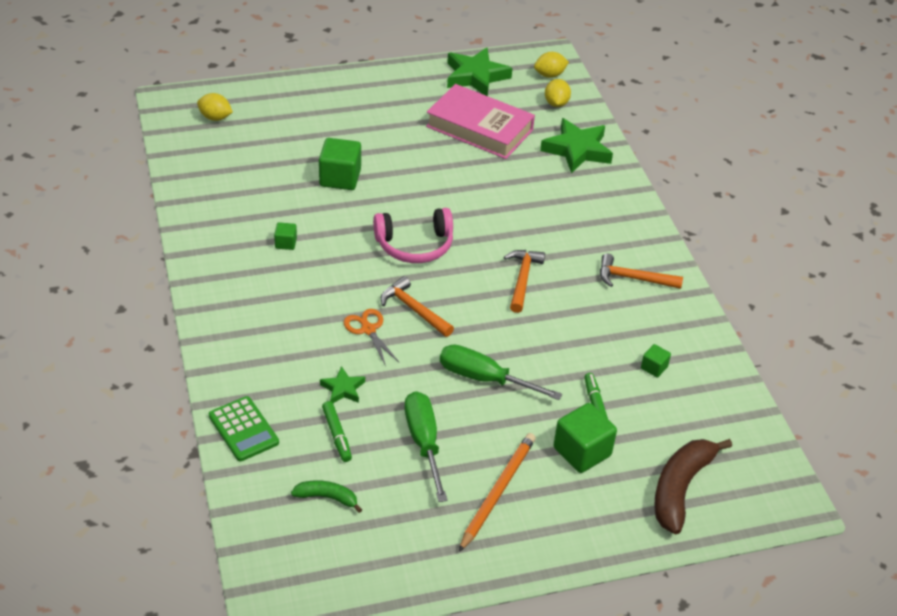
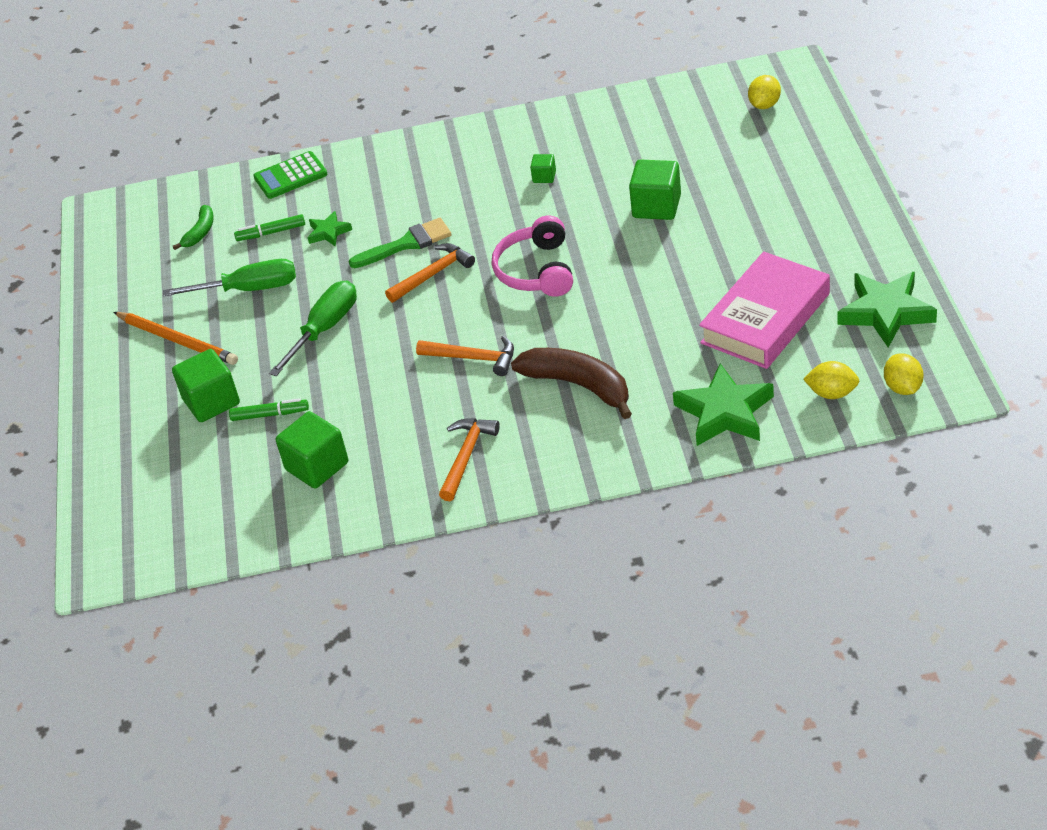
camera: 105 degrees right, 0 degrees up
orange scissors [344,309,400,366] -> green brush [349,218,452,268]
green cube [641,344,671,377] -> green cube [276,411,348,488], size x1.97
brown banana [654,439,732,534] -> brown banana moved to [511,348,632,419]

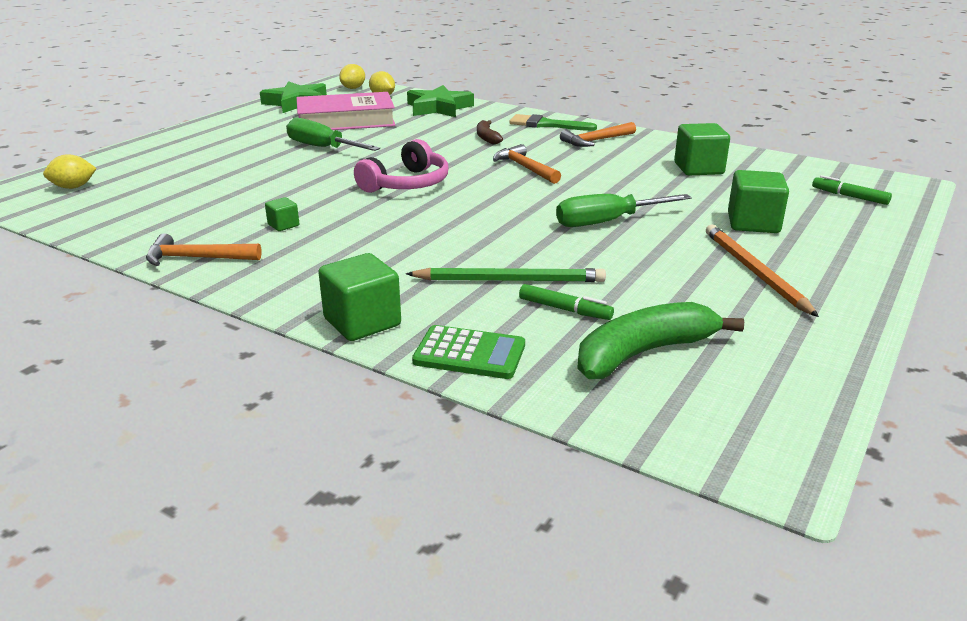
camera: 145 degrees left, 15 degrees down
green screwdriver [163,259,296,297] -> green screwdriver moved to [286,118,380,151]
green banana [173,205,214,250] -> green banana [577,302,744,379], size x1.89
green marker [229,398,309,421] -> green marker moved to [812,175,892,205]
green star [308,211,352,246] -> green pencil [406,268,606,282]
green brush [349,218,452,268] -> green brush moved to [509,114,597,131]
orange hammer [385,243,475,303] -> orange hammer moved to [146,233,262,266]
brown banana [511,348,632,419] -> brown banana [477,120,503,144], size x0.53
green cube [629,159,681,220] -> green cube moved to [318,253,401,341]

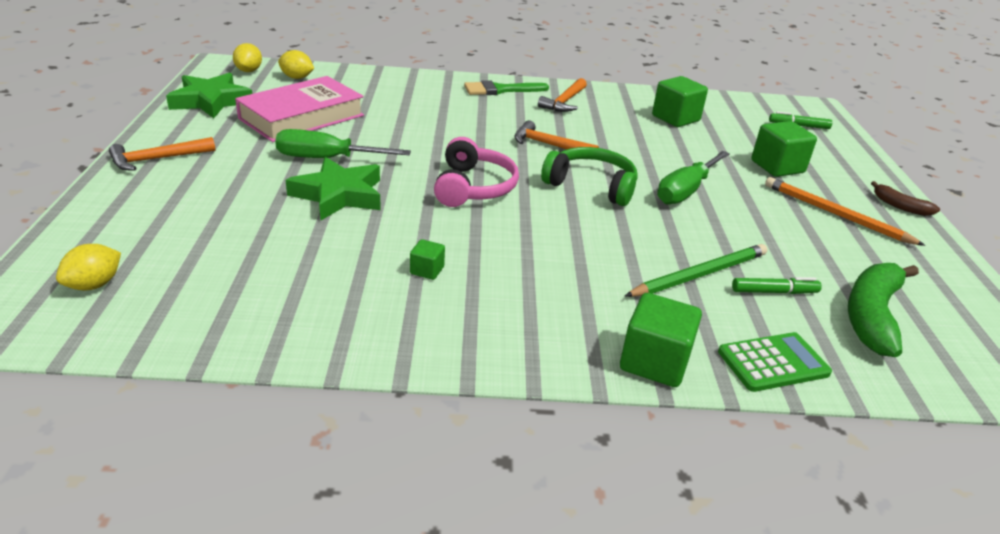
camera: 35 degrees left, 5 degrees up
orange hammer [146,233,262,266] -> orange hammer moved to [109,137,215,171]
green star [407,85,474,117] -> green star moved to [286,157,381,221]
brown banana [477,120,503,144] -> brown banana moved to [871,181,940,216]
none -> green headphones [541,147,638,206]

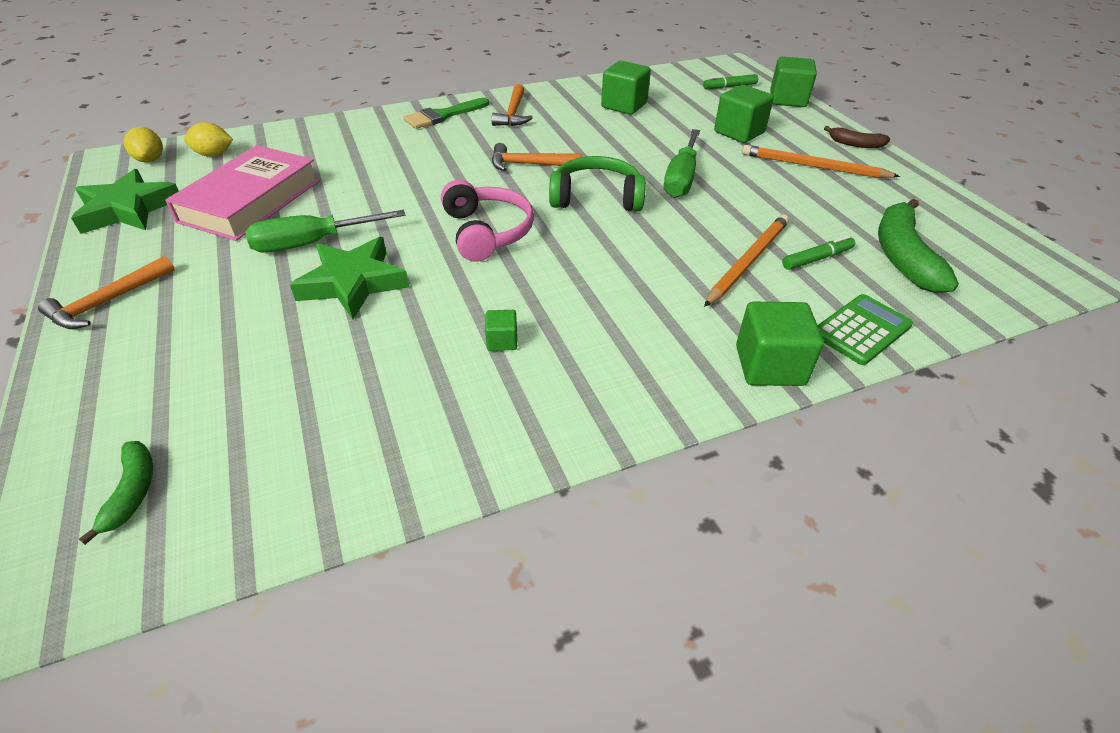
camera: 20 degrees left, 10 degrees up
yellow lemon [56,244,121,290] -> green banana [79,441,153,545]
green pencil [625,244,767,297] -> orange pencil [704,215,789,307]
none -> green cube [770,56,817,107]

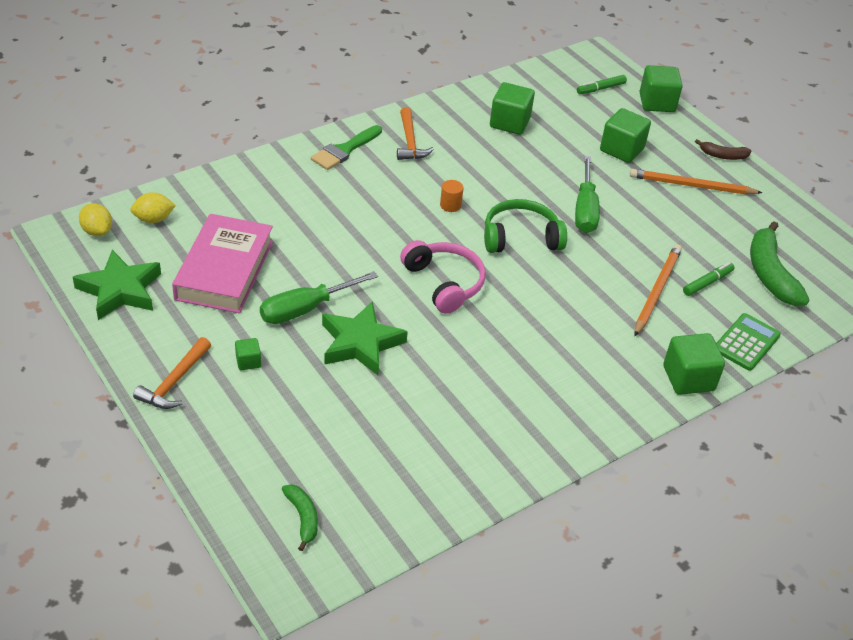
camera: 15 degrees left, 0 degrees up
green cube [485,310,517,351] -> green cube moved to [235,338,261,370]
orange hammer [492,143,581,171] -> orange cylinder [440,180,464,212]

